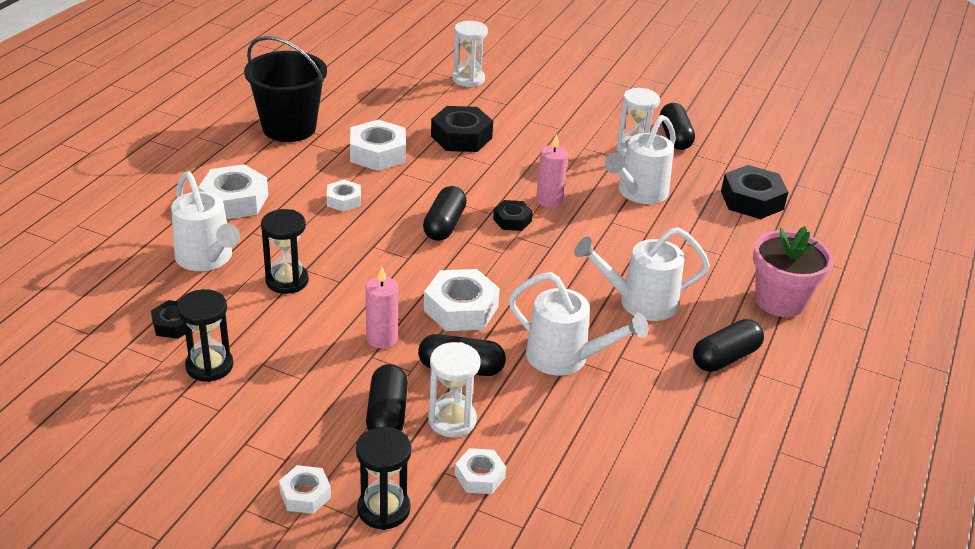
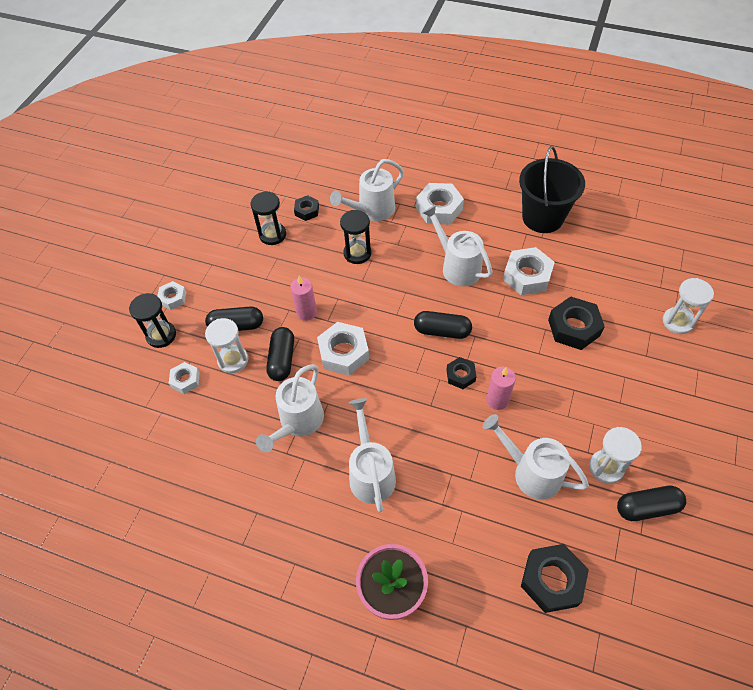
camera: 90 degrees right, 20 degrees up
white nut [327,180,361,212] -> white watering can [423,205,492,286]
black capsule [693,319,764,372] -> none

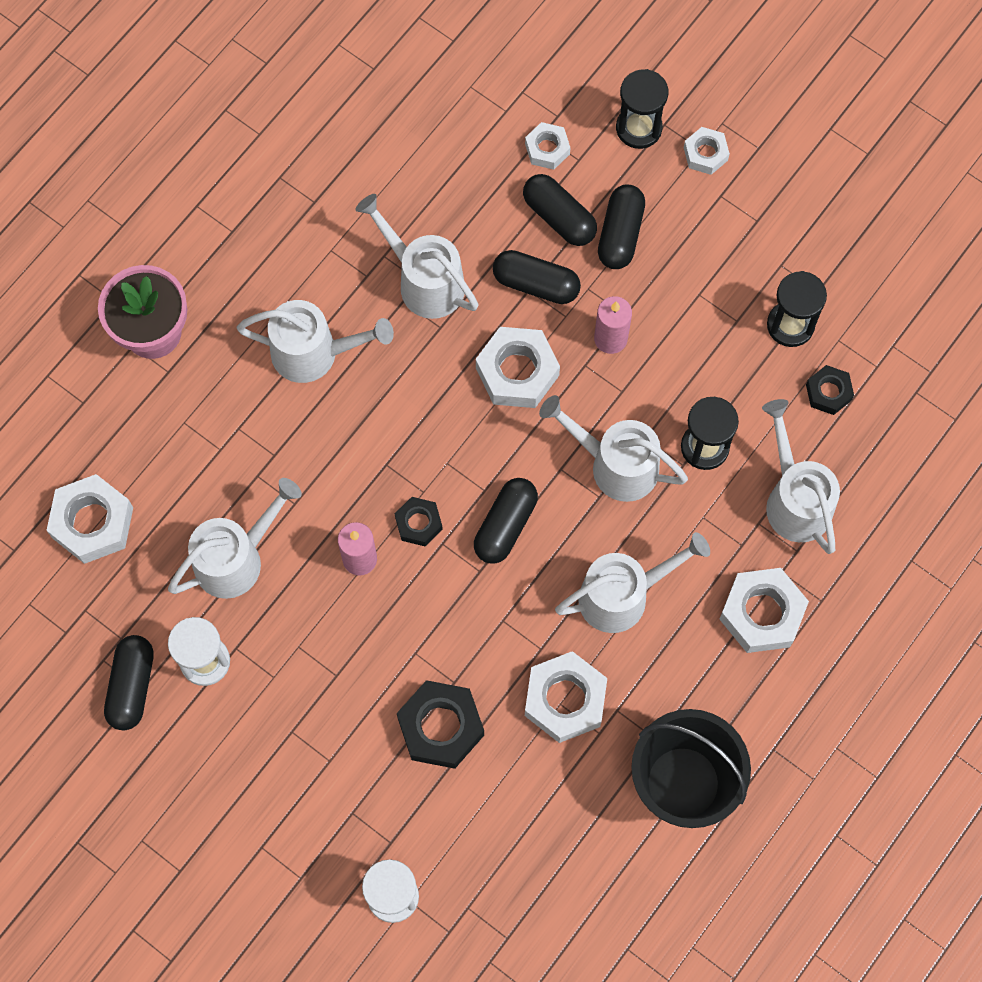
camera: 105 degrees right, 15 degrees up
white hourglass [205,318,248,373] -> black capsule [523,174,597,246]
black nut [521,544,589,613] -> white nut [46,474,133,564]
none -> white watering can [539,395,688,502]

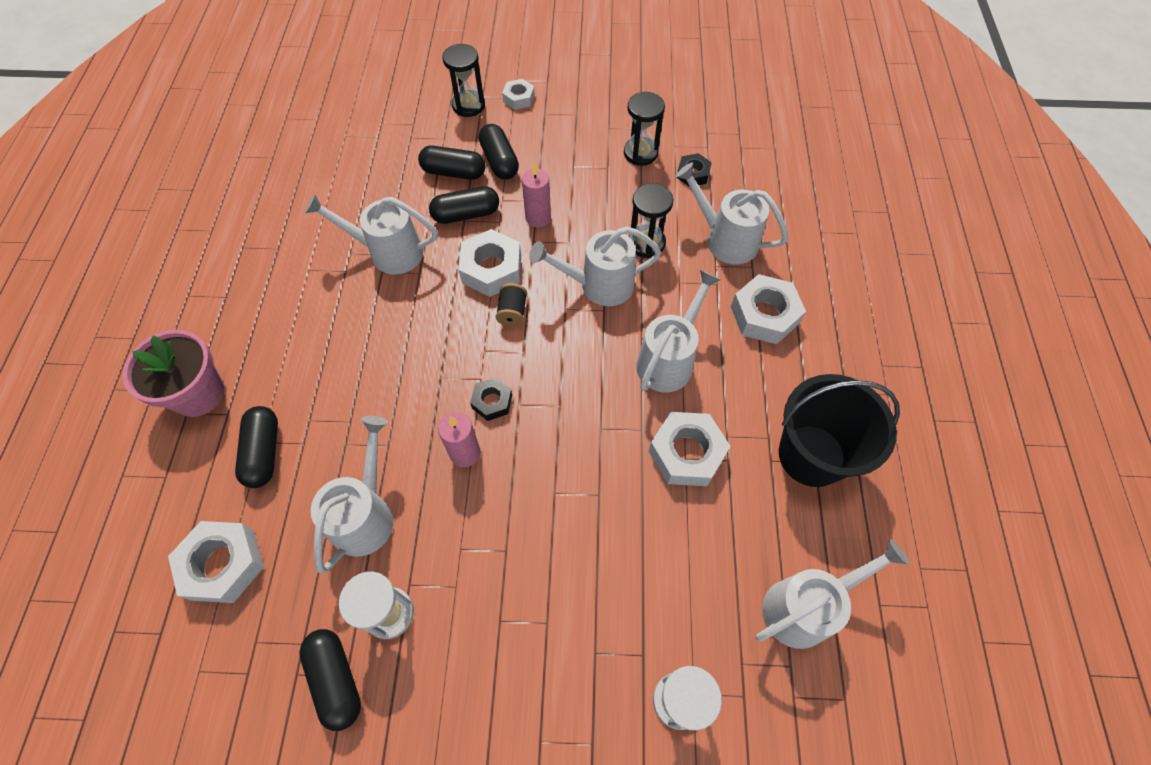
camera: 35 degrees left, 10 degrees down
white watering can [237,300,394,383] -> white watering can moved to [756,539,909,649]
black nut [397,680,484,769] -> none
black capsule [474,478,538,564] -> black capsule moved to [235,406,278,488]
white nut [525,122,570,170] -> none
none -> black spool [496,283,527,327]

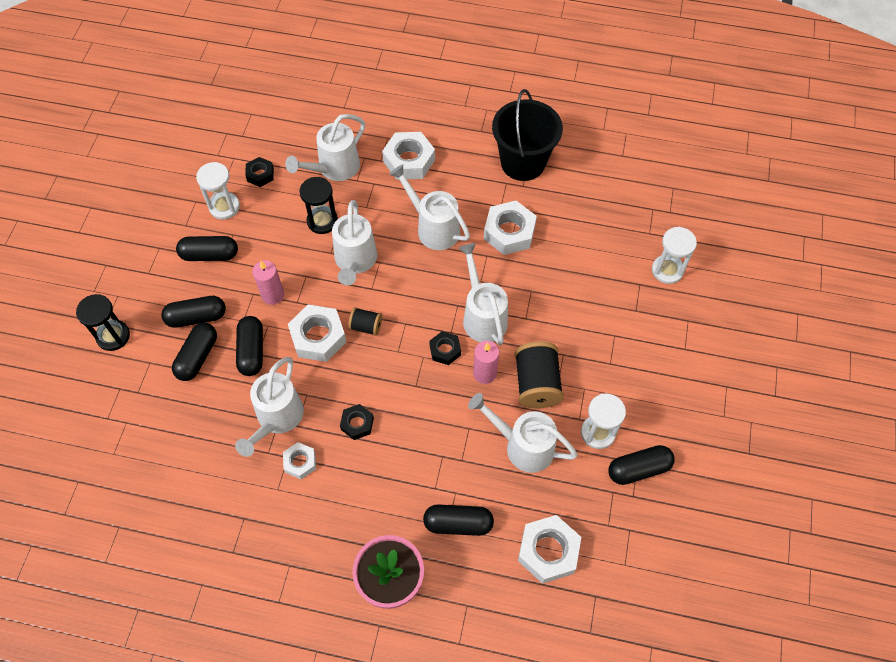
camera: 80 degrees left, 0 degrees up
white nut [502,79,535,110] -> white nut moved to [283,442,316,479]
black hourglass [624,92,665,166] -> white hourglass [196,162,240,219]
white watering can [756,539,909,649] -> white watering can moved to [459,243,508,345]
none -> black capsule [176,236,238,261]
none -> black nut [340,404,374,440]
none -> black spool [515,341,564,409]

